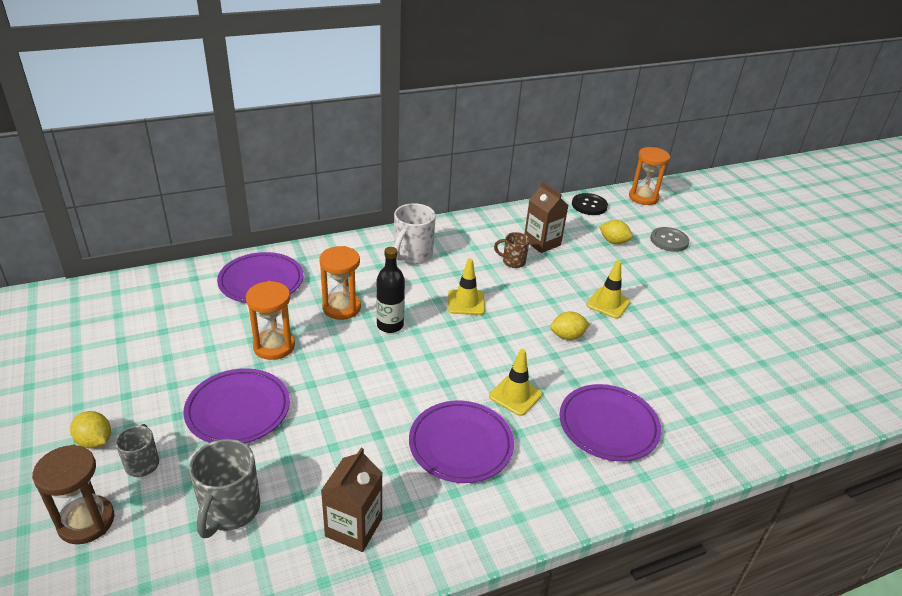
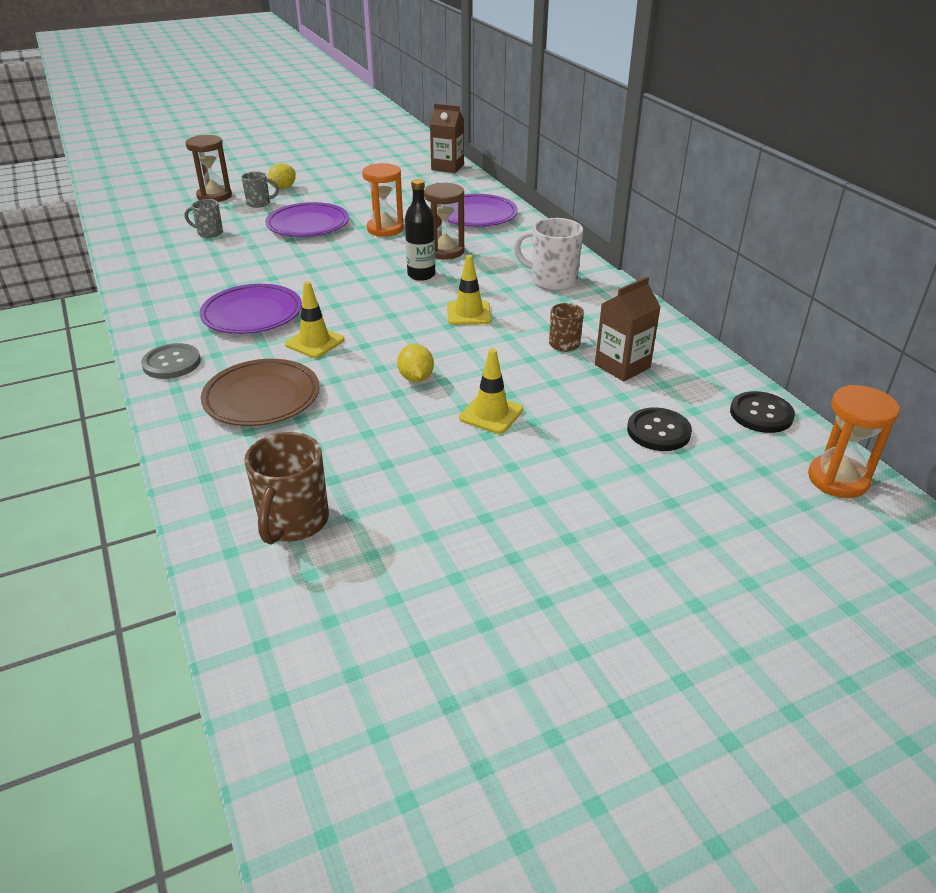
camera: 90 degrees right, 0 degrees up
grey mug [189,439,260,538] -> grey mug [185,199,223,238], size x0.60
orange hourglass [319,246,361,320] -> brown hourglass [424,183,464,260]
brown carton [321,447,382,552] -> brown carton moved to [430,104,464,173]
purple plate [559,384,661,461] -> brown plate [201,359,319,426]
yellow lemon [599,220,633,244] -> black button [627,407,692,451]
grey button [650,227,689,252] -> grey button moved to [141,343,201,379]
none -> brown mug [244,432,329,544]

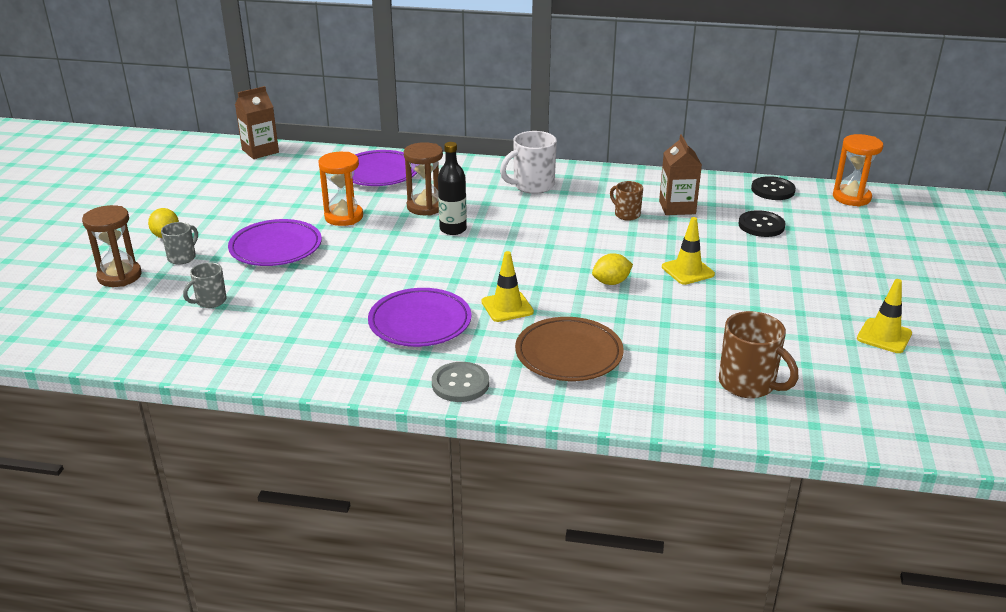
camera: 55 degrees left, 5 degrees down
yellow lemon [397,344,434,382] -> yellow lemon turned 45 degrees counterclockwise [592,253,633,285]
yellow traffic cone [447,255,492,325] -> yellow traffic cone moved to [857,279,912,353]

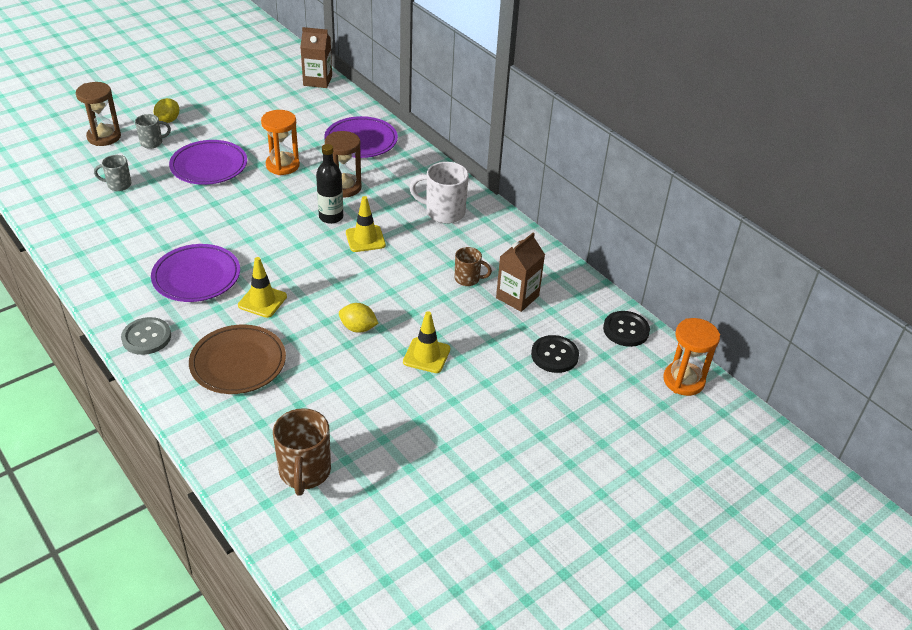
camera: 40 degrees right, 10 degrees up
brown mug [610,181,643,221] -> brown mug turned 105 degrees clockwise [455,247,492,286]
yellow traffic cone [857,279,912,353] -> yellow traffic cone moved to [346,196,386,252]

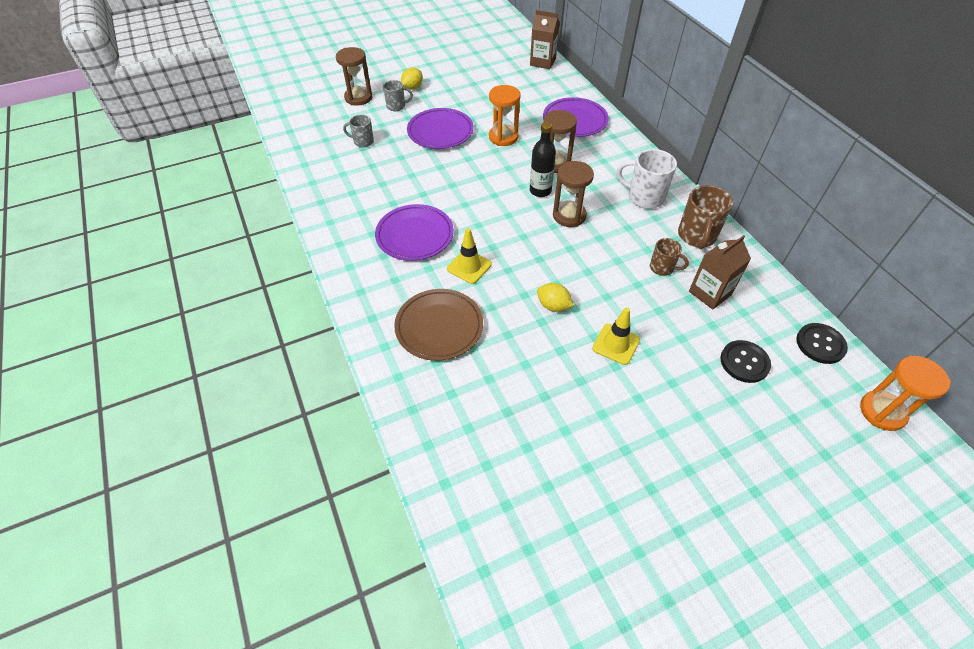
camera: 15 degrees right, 10 degrees up
grey button [121,317,171,355] -> none
brown mug [273,408,331,496] -> brown mug moved to [678,185,733,249]
yellow traffic cone [346,196,386,252] -> brown hourglass [553,161,594,227]

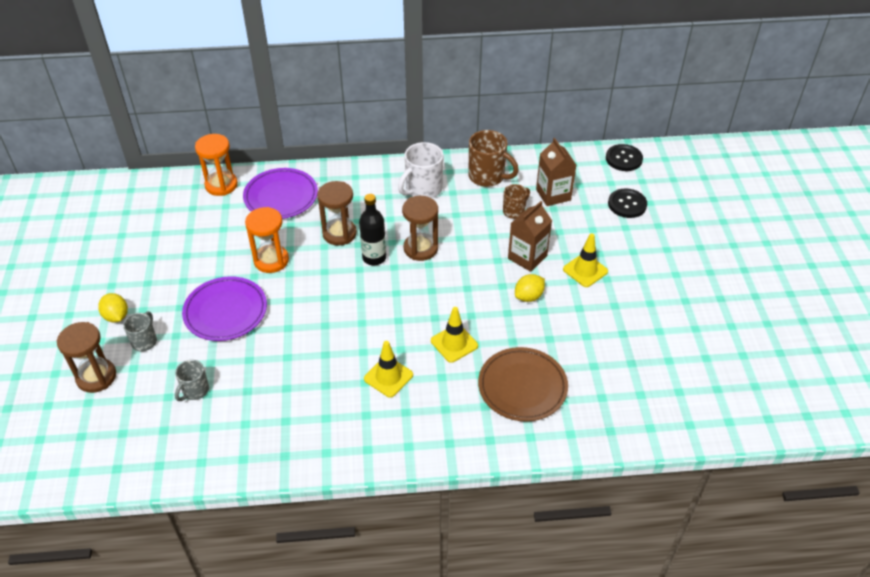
camera: 70 degrees left, 5 degrees down
purple plate [375,204,454,261] -> yellow traffic cone [364,341,413,398]
brown carton [530,10,560,69] -> brown carton moved to [508,201,552,272]
orange hourglass [860,356,951,431] -> orange hourglass moved to [195,134,238,196]

